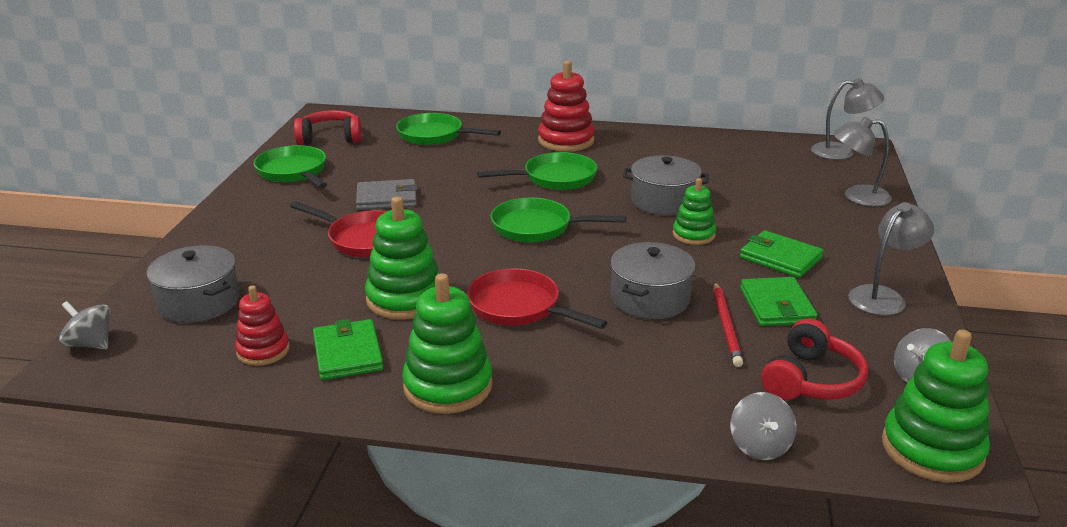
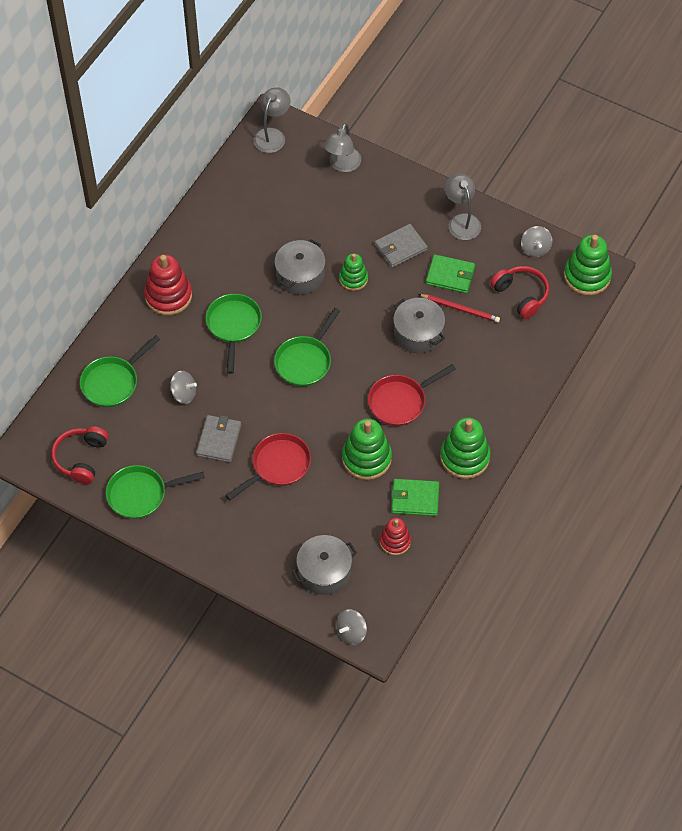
camera: 70 degrees left, 30 degrees up
grey spinning top [730,392,796,460] -> grey spinning top moved to [170,371,197,404]
green wallet [740,230,823,278] -> grey wallet [375,224,428,268]

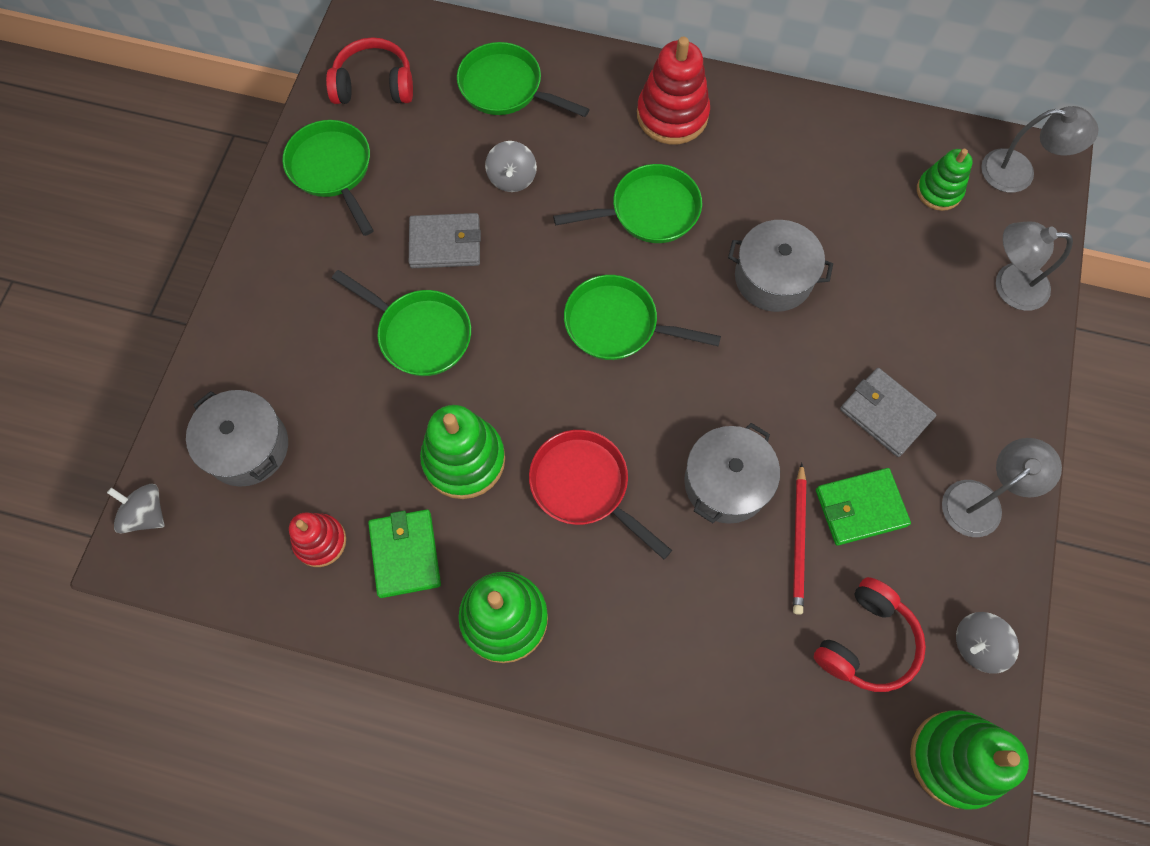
camera: 75 degrees right, 10 degrees up
red pan [226,433,311,500] -> green pan [332,270,471,376]
green stacking toy [339,253,368,291] -> green stacking toy moved to [917,149,973,211]
green wallet [426,254,475,293] -> green wallet turned 75 degrees clockwise [816,468,911,545]

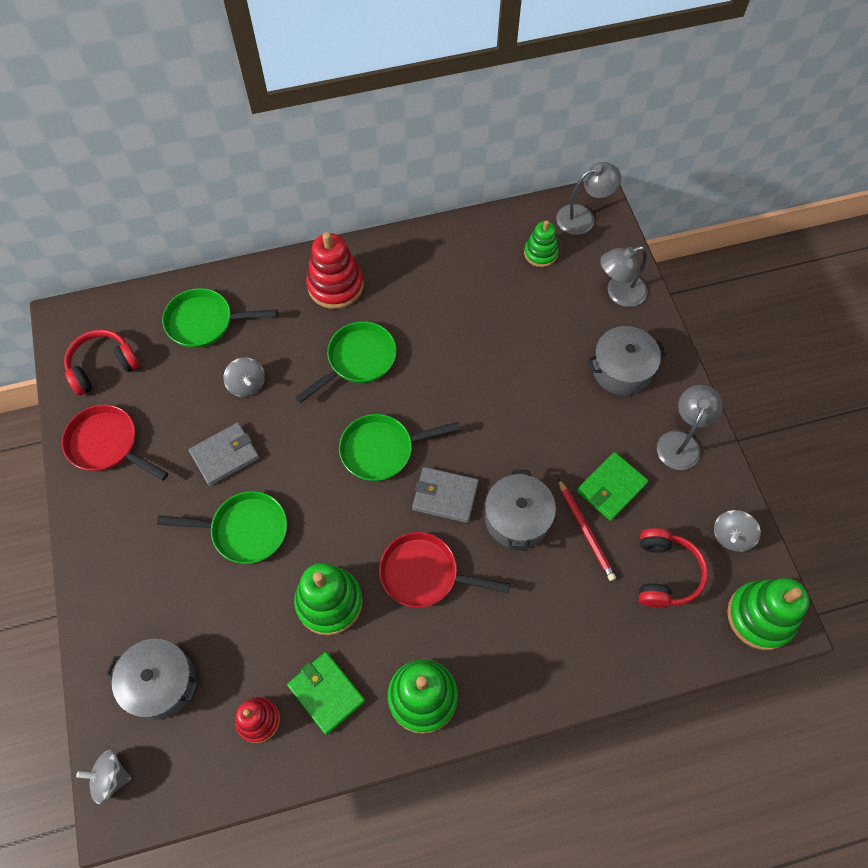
camera: 30 degrees left, 5 degrees down
green pan [282,120,374,236] -> red pan [62,405,168,481]
grey pot [728,220,833,312] -> grey pot moved to [588,326,667,395]
grey wallet [840,368,936,457] -> grey wallet moved to [412,467,479,523]

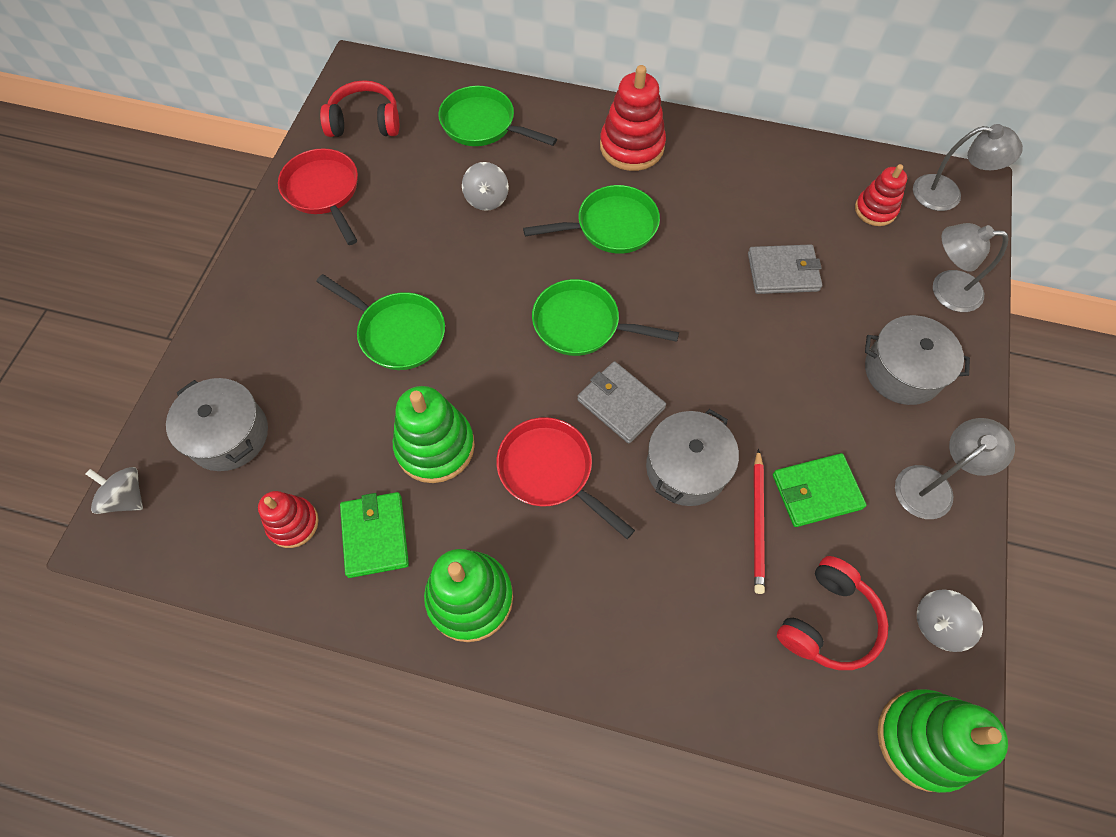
camera: 30 degrees right, 0 degrees up
grey wallet [189,422,260,486] -> grey wallet moved to [748,244,822,294]
green stacking toy [524,220,559,267] -> red stacking toy [855,164,907,226]

